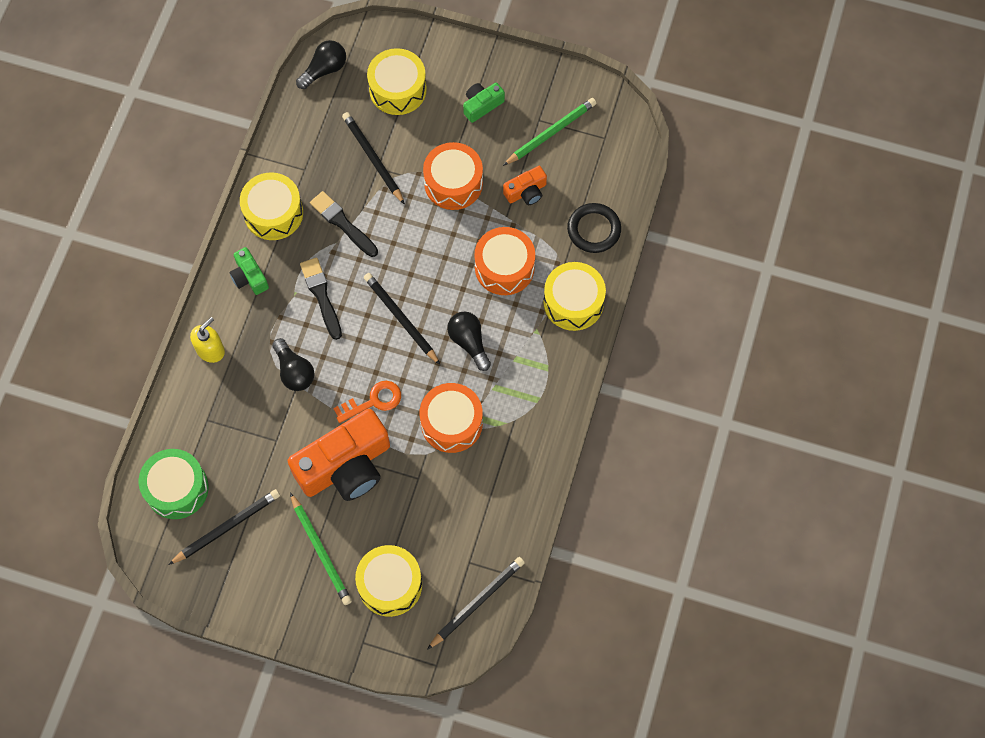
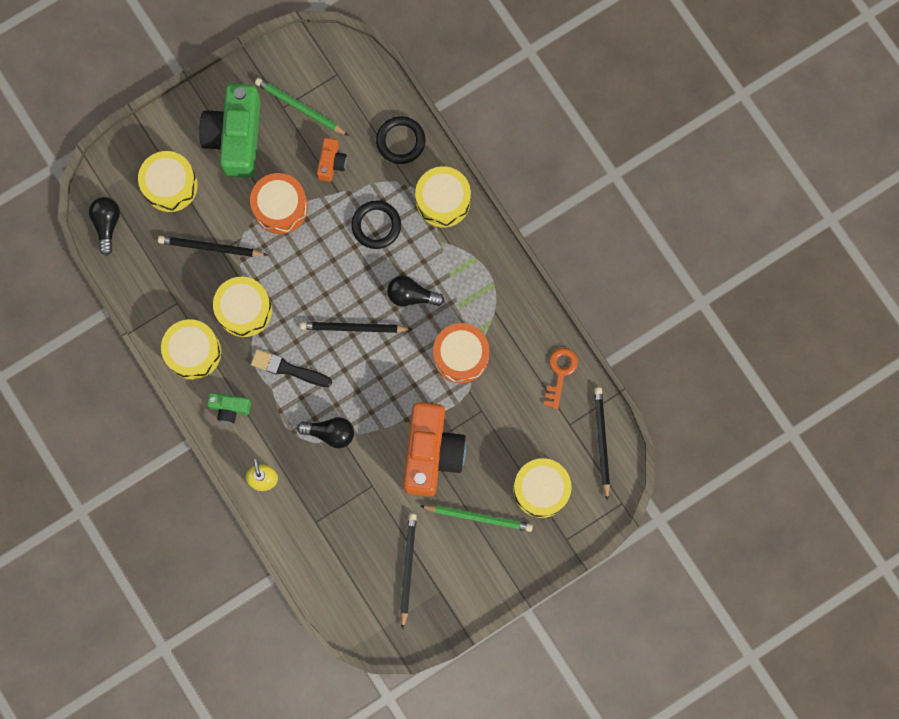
camera: 50 degrees left, 10 degrees up
green drum [139,449,209,519] -> none
black brush [310,191,378,257] -> yellow drum [213,277,272,337]
orange key [333,381,401,423] -> orange key moved to [544,348,578,409]
green camera [463,83,505,123] -> green camera [199,84,261,178], size x2.14
orange drum [474,227,535,295] -> black ring [351,201,401,249]
green pencil [503,98,596,166] -> green pencil turned 60 degrees counterclockwise [255,78,349,136]

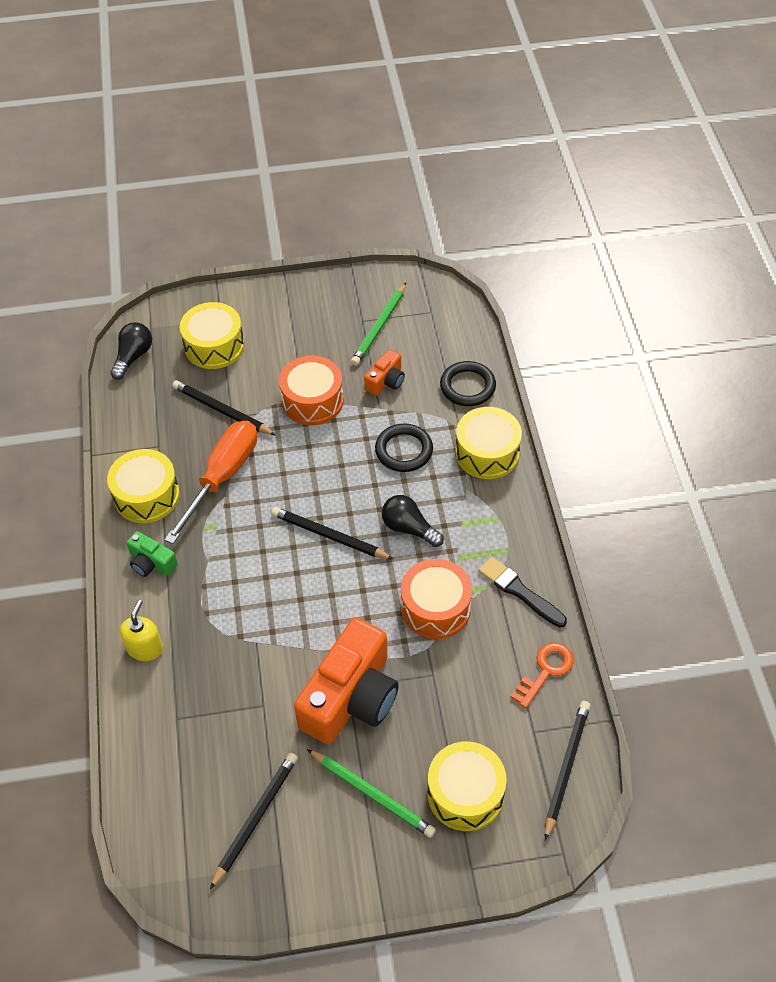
camera: 25 degrees right, 25 degrees down
green camera [199,84,261,178] -> none
yellow drum [213,277,272,337] -> orange screwdriver [164,421,257,544]
black brush [251,349,332,387] -> black brush moved to [479,557,567,627]
green pencil [255,78,349,136] -> green pencil turned 120 degrees counterclockwise [351,283,406,366]
black light bulb [297,417,354,448] -> none

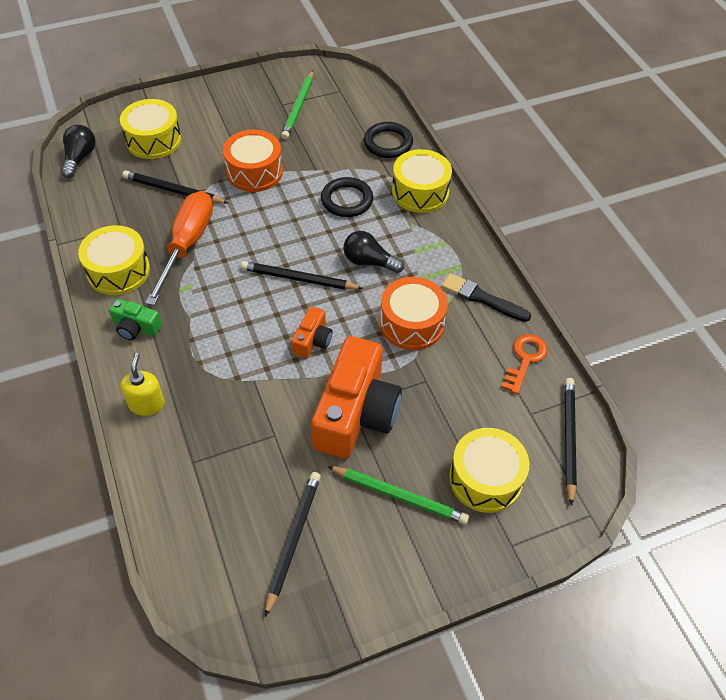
camera: 15 degrees left, 0 degrees up
orange camera [364,349,405,396] -> orange camera moved to [291,306,332,358]

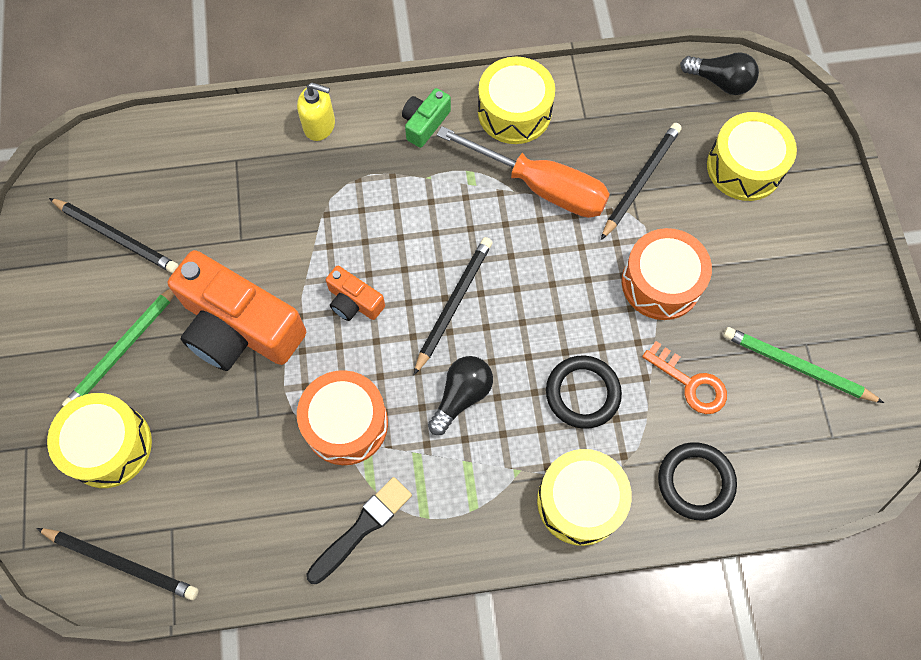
camera: 105 degrees right, 15 degrees up
orange key [501,334,548,394] -> orange key moved to [642,341,727,414]

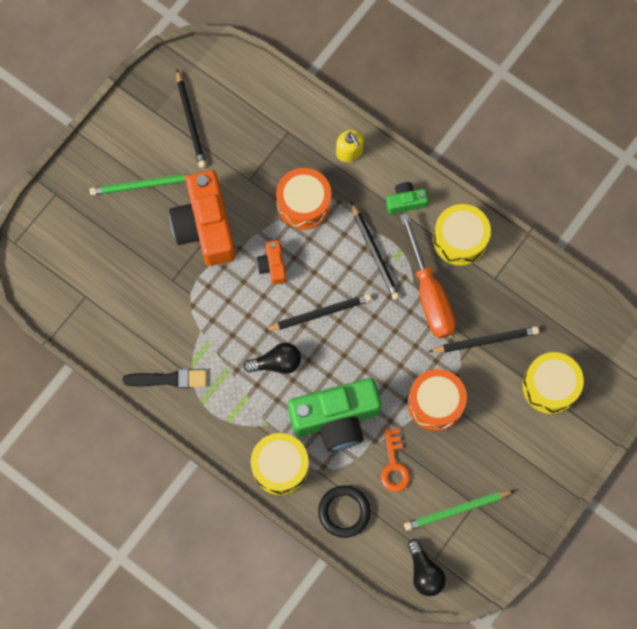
camera: 45 degrees right, 5 degrees up
black pencil [36,528,199,600] -> black pencil moved to [351,202,400,300]
yellow drum [47,393,152,488] -> none
orange drum [297,370,388,465] -> orange drum moved to [276,168,331,229]
black ring [546,355,622,429] -> green camera [288,378,381,451]
black light bulb [680,52,759,95] -> black light bulb moved to [408,539,446,596]
green pencil [723,327,884,403] -> green pencil turned 90 degrees counterclockwise [404,490,515,531]

